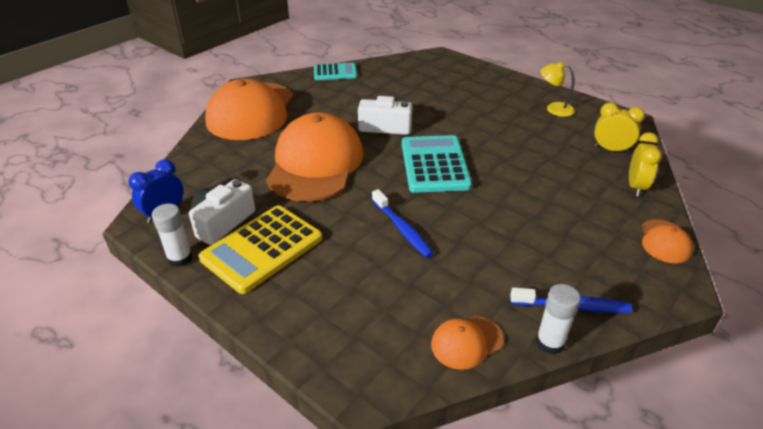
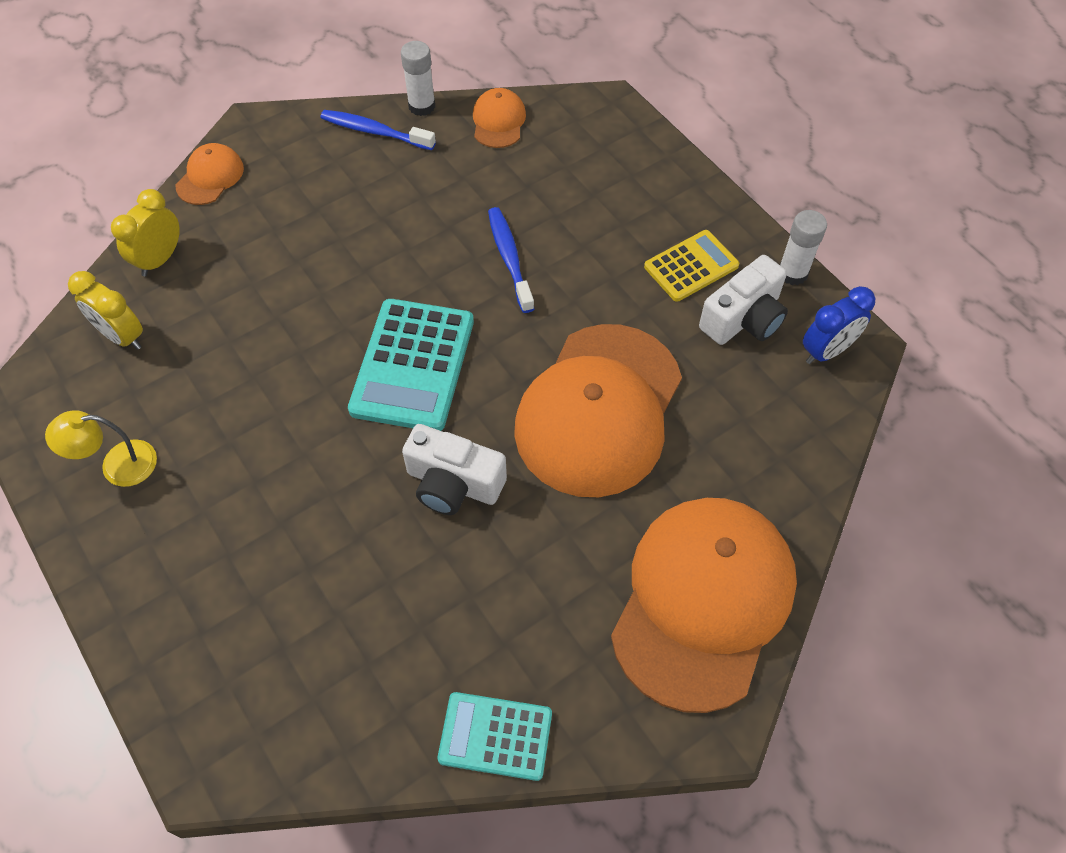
camera: 165 degrees left, 20 degrees up
yellow calculator [198,205,322,294] -> yellow calculator [644,230,739,302], size x0.61
orange cap [431,316,504,370] -> orange cap turned 75 degrees counterclockwise [473,88,526,148]
yellow lamp [540,61,575,117] -> yellow lamp turned 135 degrees clockwise [45,410,157,487]

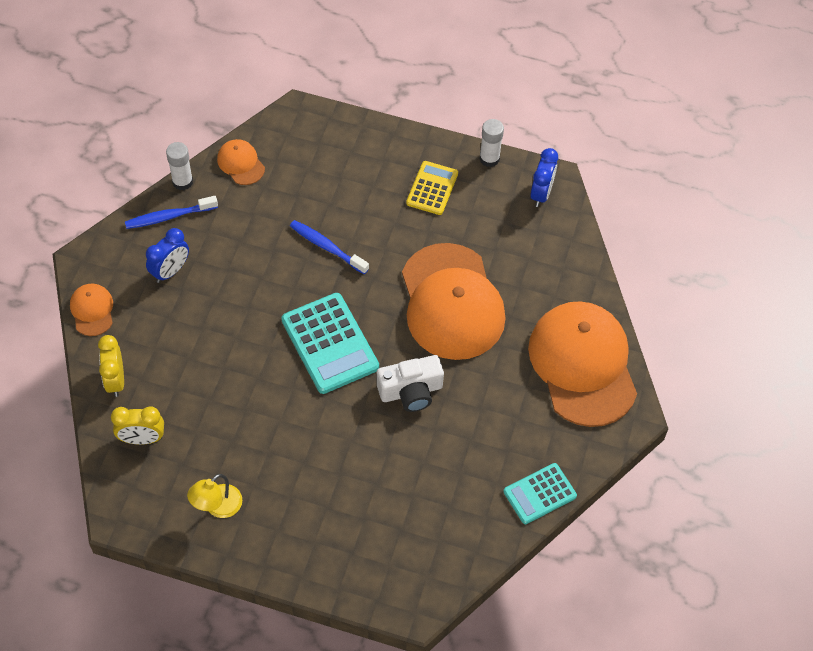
camera: 40 degrees left, 0 degrees up
white camera [699,255,788,345] -> none
none -> blue clock [146,228,189,283]

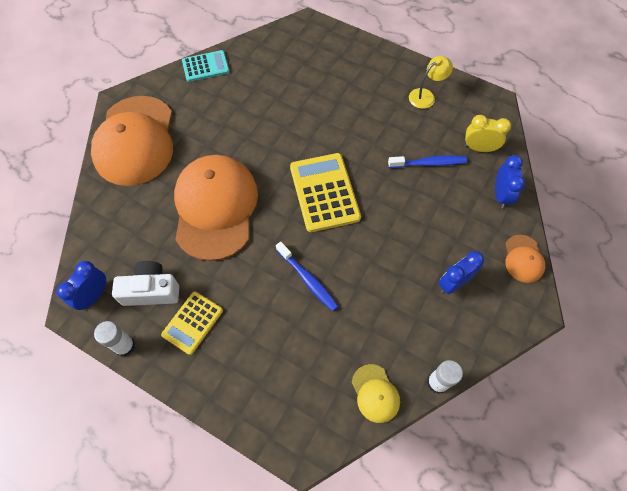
camera: 165 degrees left, 5 degrees up
yellow clock [98,335,124,397] -> blue clock [495,155,525,208]
blue toothbrush [125,196,218,229] -> blue toothbrush moved to [388,156,467,168]
orange cap [217,139,265,185] -> yellow cap [352,364,400,423]
turquoise calculator [281,293,379,394] -> yellow calculator [290,153,361,232]
white camera [377,355,444,412] -> white camera moved to [112,261,179,306]

